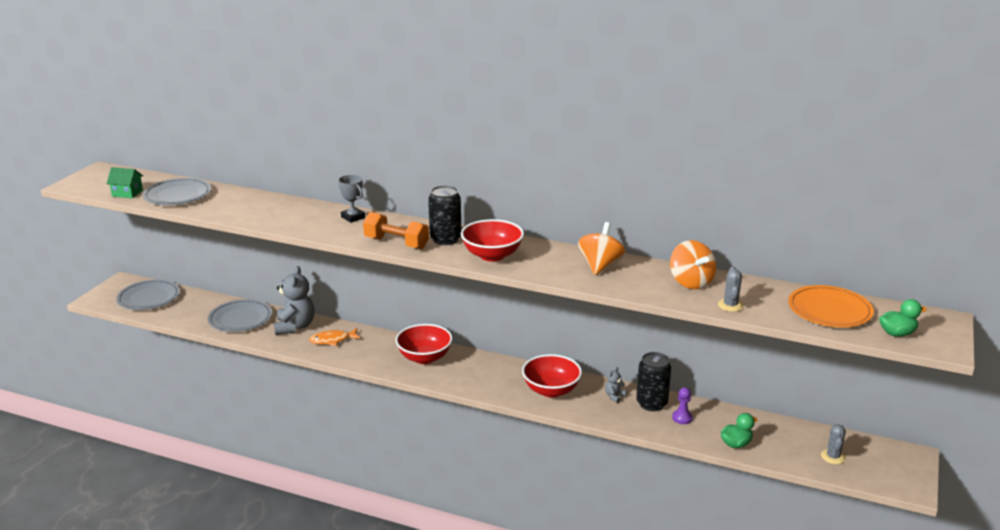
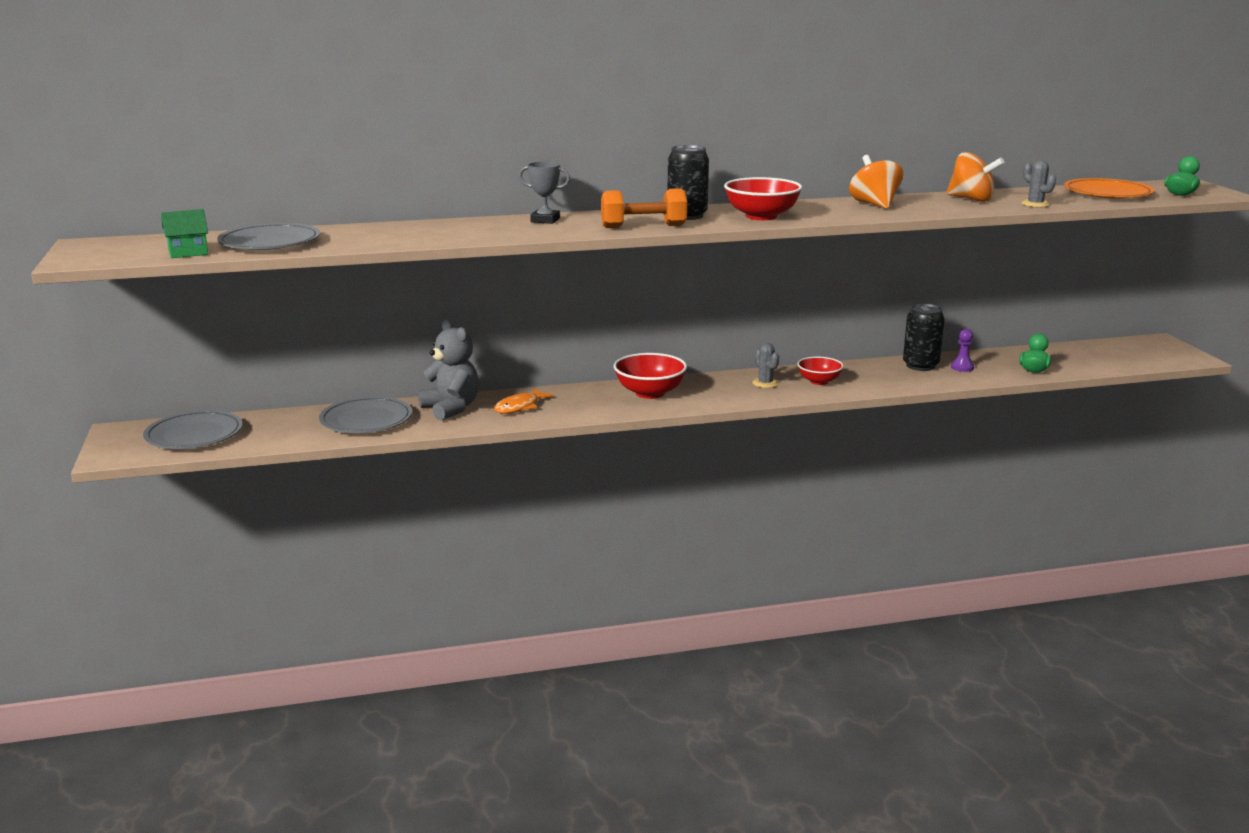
camera: 35 degrees left, 5 degrees down
red bowl [522,354,582,398] -> red bowl [797,357,844,385], size x0.64
grey teddy bear [605,367,627,403] -> none
grey cactus [821,424,846,464] -> grey cactus moved to [752,343,779,388]

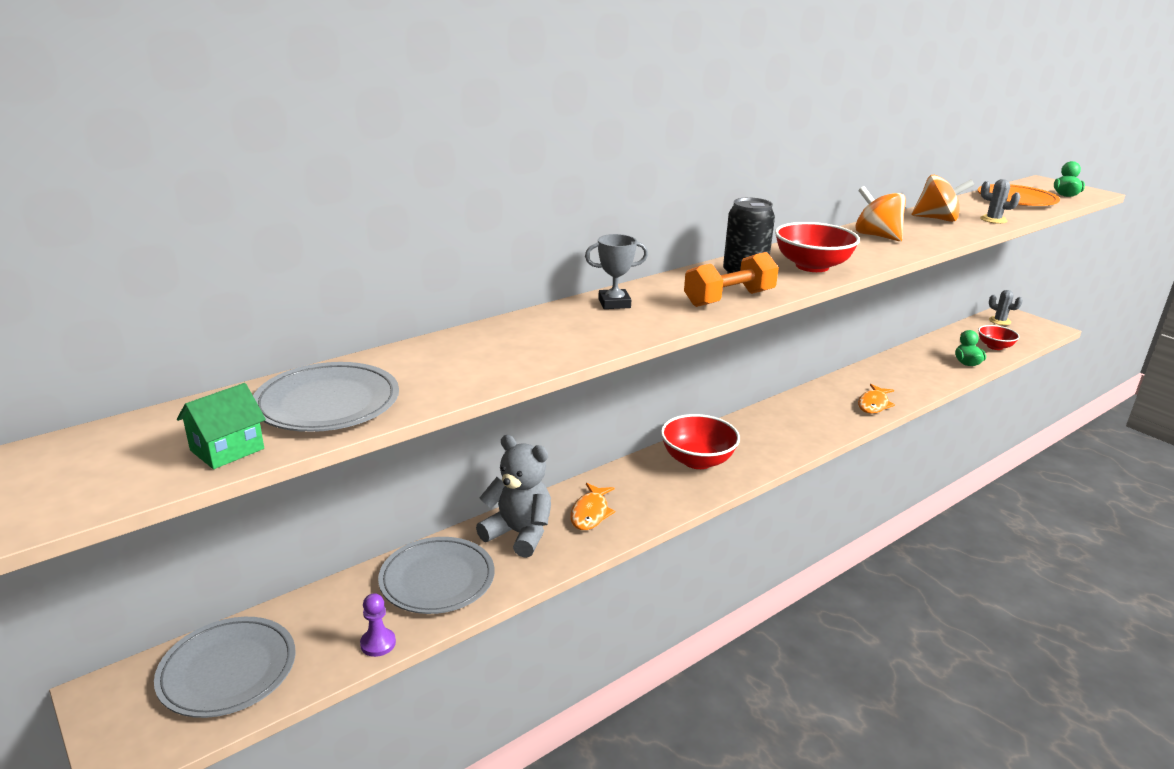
camera: 25 degrees left, 5 degrees up
grey cactus [752,343,779,388] -> grey cactus moved to [989,290,1023,325]
red bowl [797,357,844,385] -> red bowl moved to [978,325,1020,350]
black can [903,304,945,371] -> none
purple pawn [951,329,974,372] -> purple pawn moved to [360,593,396,657]
none -> orange fish [858,384,895,414]

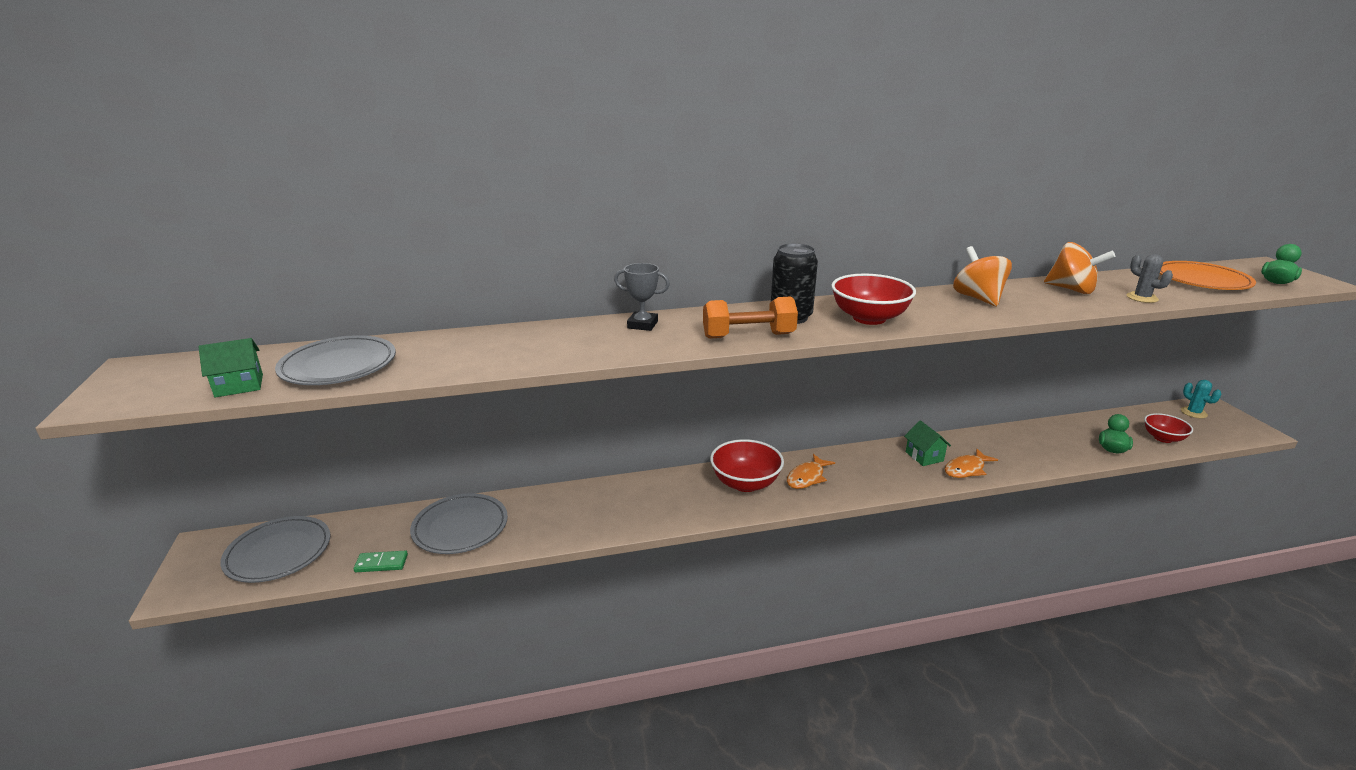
camera: 25 degrees right, 0 degrees up
purple pawn [360,593,396,657] -> green domino [354,551,408,572]
grey teddy bear [476,435,551,558] -> none
orange fish [571,483,615,530] -> orange fish moved to [787,454,835,489]
grey cactus [989,290,1023,325] -> turquoise cactus [1181,380,1221,418]
none -> green house [904,420,951,466]

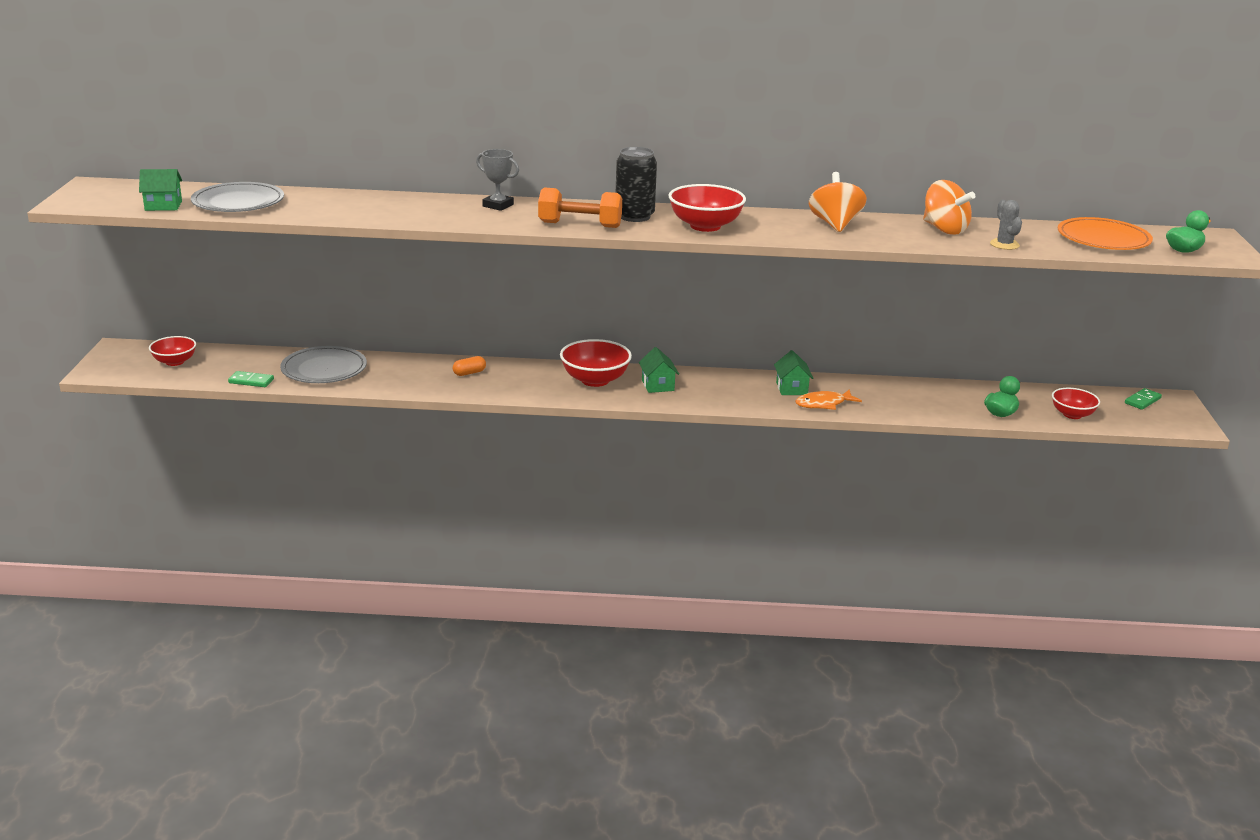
camera: 15 degrees right, 0 degrees up
grey plate [220,516,331,583] -> red bowl [149,336,196,366]
orange fish [787,454,835,489] -> green house [639,347,679,393]
turquoise cactus [1181,380,1221,418] -> green domino [1125,388,1162,410]
none -> orange capsule [453,356,486,376]

